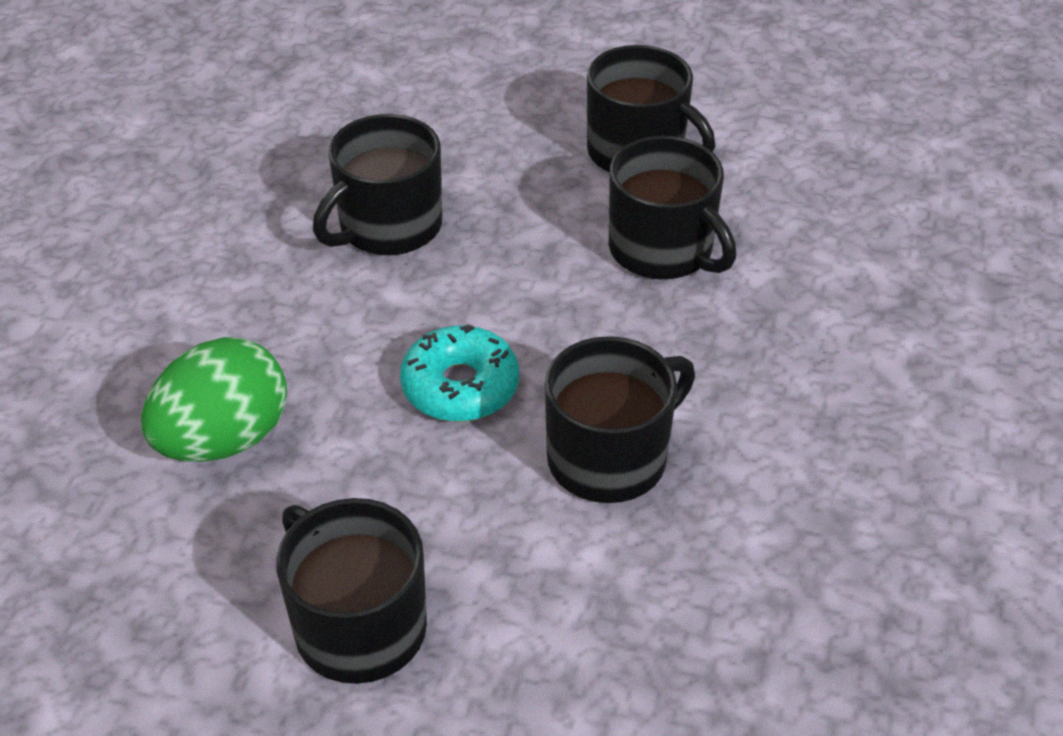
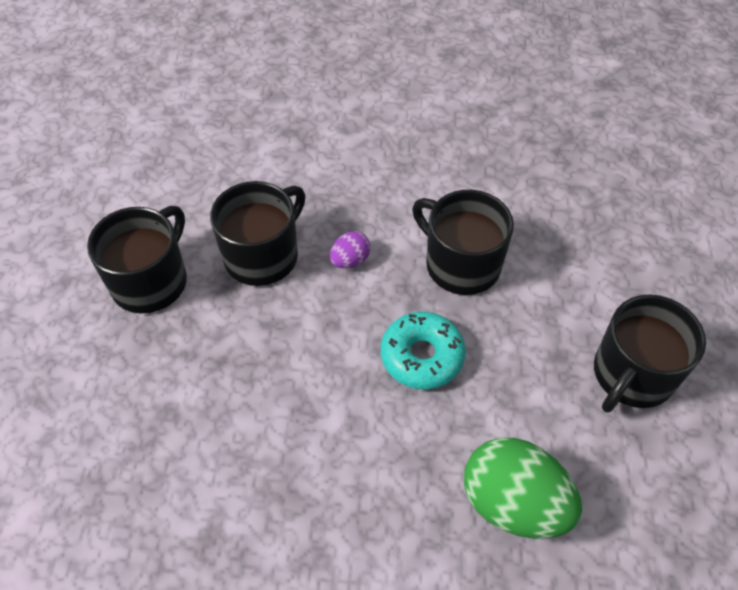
camera: 100 degrees left, 10 degrees up
black mug [313,114,442,255] -> none
none -> purple egg [330,231,370,268]

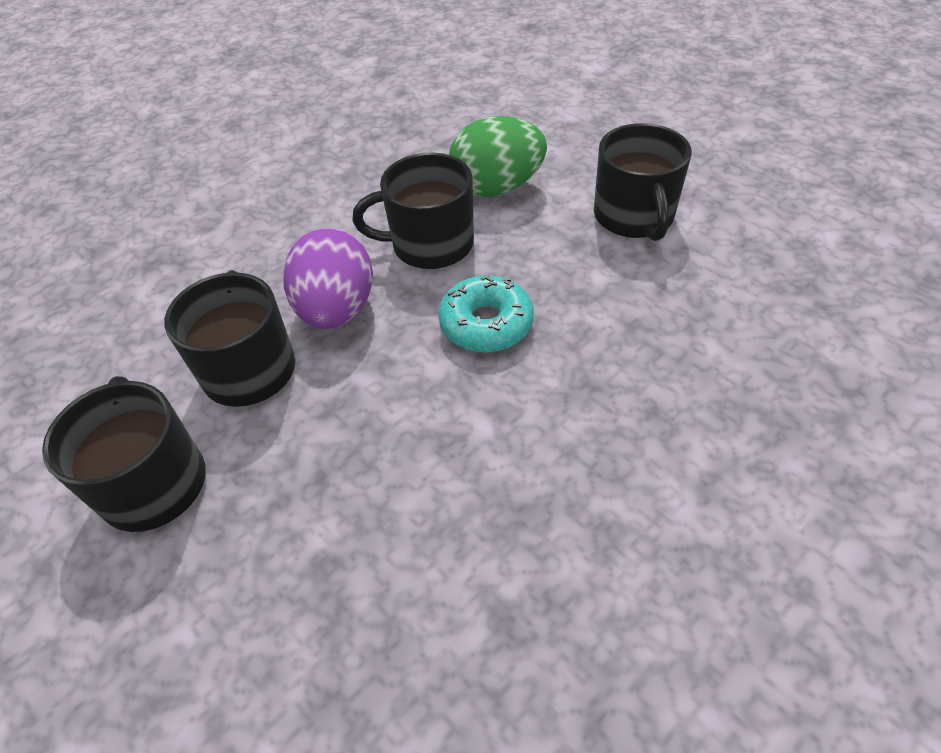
camera: 45 degrees left, 5 degrees down
purple egg [330,231,370,268] -> purple egg [283,228,373,329], size x2.11
green egg [464,438,582,539] -> green egg moved to [449,116,547,197]

